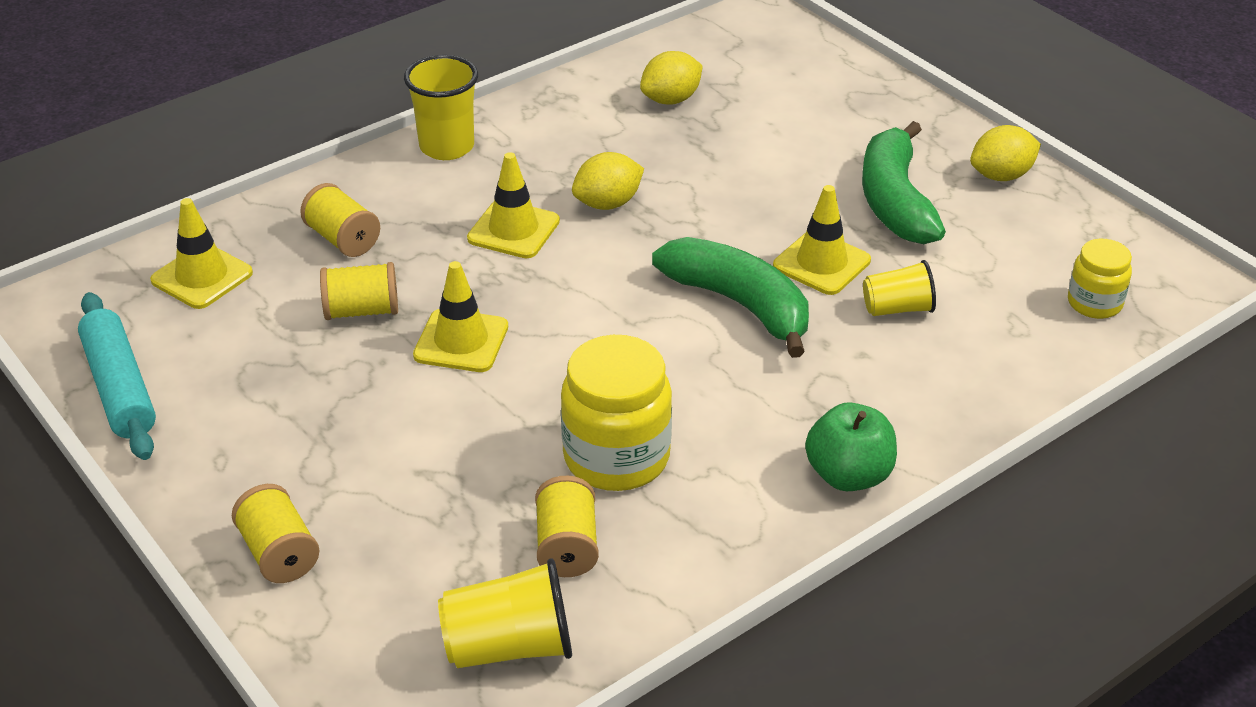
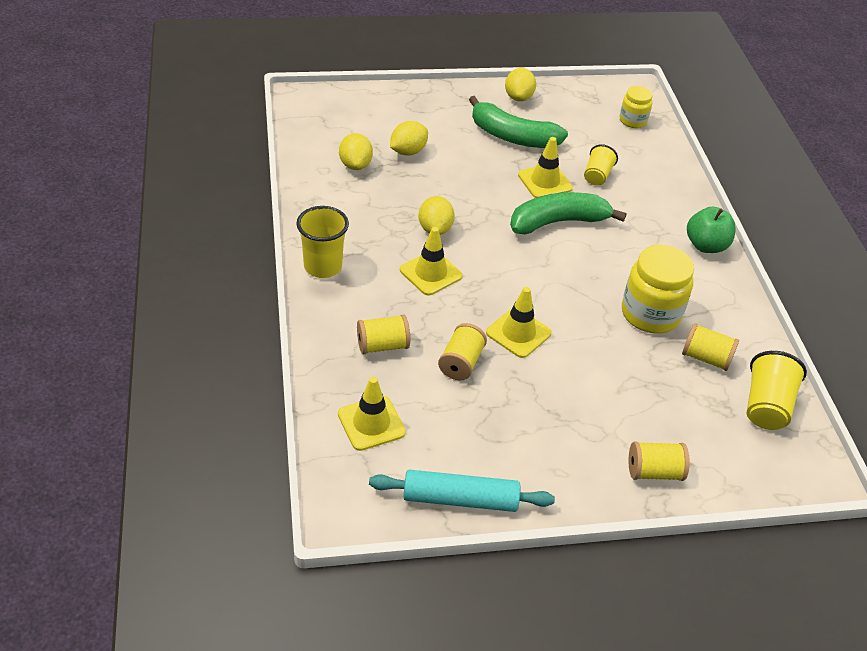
camera: 65 degrees left, 5 degrees up
none -> yellow lemon [390,121,428,156]

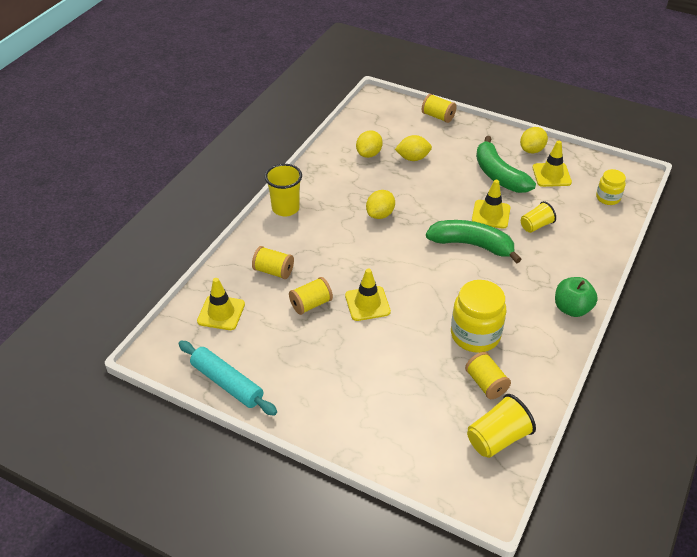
camera: 40 degrees right, 0 degrees up
yellow traffic cone [400,227,462,295] -> yellow traffic cone moved to [532,141,572,187]
yellow spool [629,441,690,481] -> yellow spool moved to [422,94,457,123]

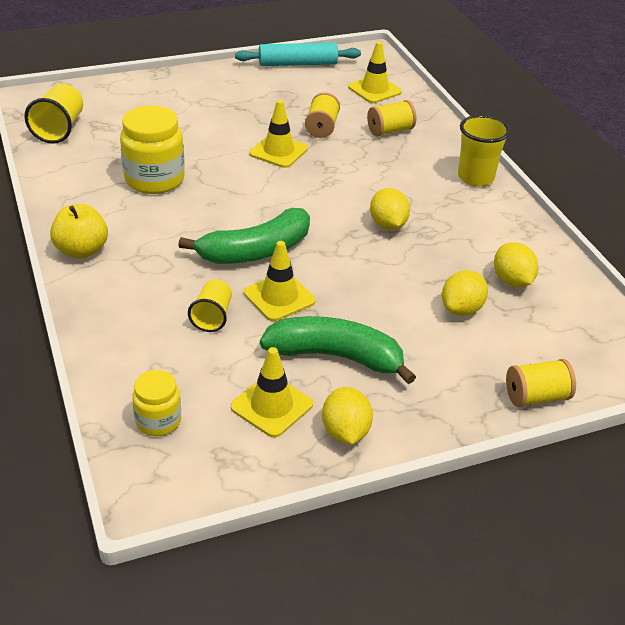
camera: 130 degrees right, 5 degrees down
yellow spool [465,352,511,399] -> none
green apple [555,277,598,317] -> yellow apple [50,204,108,259]

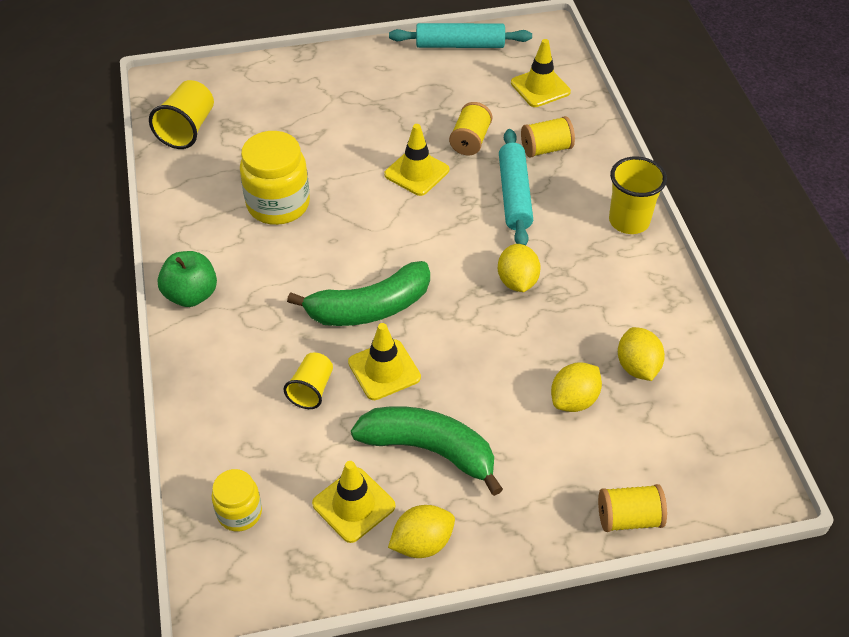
camera: 10 degrees right, 10 degrees up
yellow apple [50,204,108,259] -> green apple [158,251,217,307]
yellow lemon [322,387,373,444] -> yellow lemon turned 60 degrees clockwise [388,505,455,558]
none -> turquoise rolling pin [499,129,533,245]

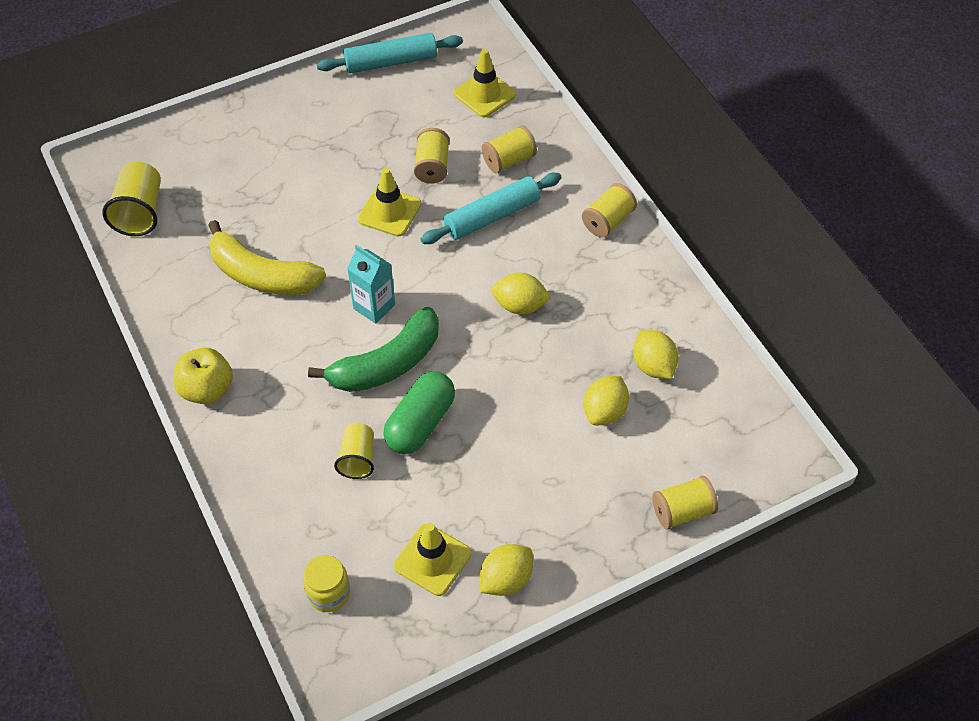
camera: 15 degrees left, 5 degrees up
green apple [158,251,217,307] -> yellow apple [174,348,233,404]
yellow jar [240,131,310,225] -> yellow banana [208,220,326,295]
yellow traffic cone [348,323,421,400] -> green capsule [383,371,455,454]
green banana [351,406,503,496] -> none
yellow lemon [498,244,541,292] -> yellow lemon turned 60 degrees counterclockwise [491,273,551,315]
turquoise rolling pin [499,129,533,245] -> turquoise rolling pin turned 75 degrees clockwise [421,173,562,244]
yellow cup [609,156,667,234] -> yellow spool [582,183,637,238]
none -> turquoise carton [347,245,395,324]

